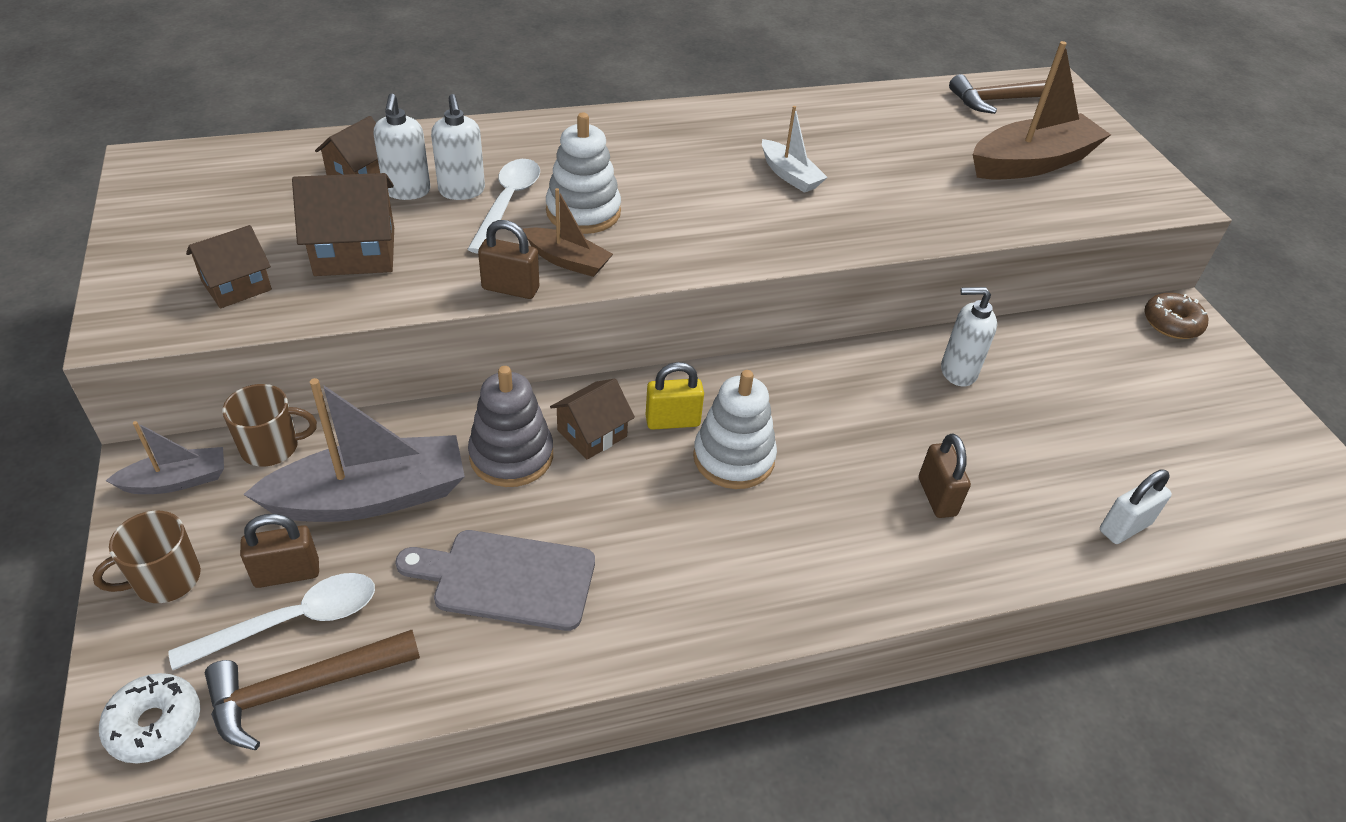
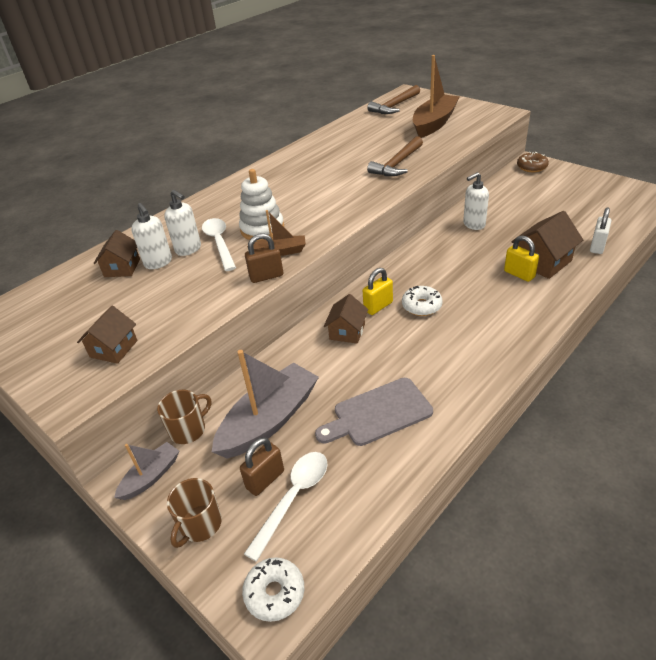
camera: 25 degrees left, 5 degrees down
brown hammer [205,630,420,750] -> brown hammer moved to [367,136,423,176]
brown house [292,173,394,276] -> brown house moved to [511,211,583,279]
grey stacking toy [468,366,553,487] -> none
white stacking toy [693,370,777,489] -> white donut [402,286,443,316]
white boat [762,106,828,193] -> none
brown padlock [919,433,971,518] -> yellow padlock [504,236,539,282]

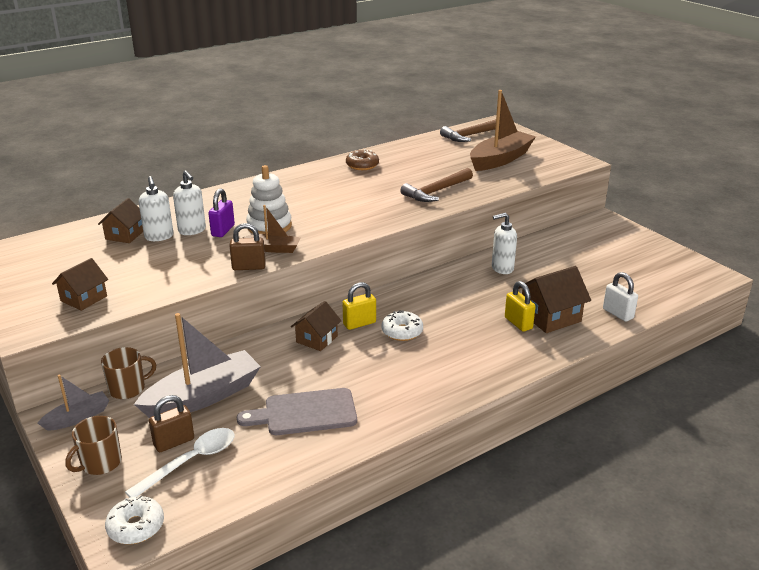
camera: 10 degrees right, 10 degrees down
white spoon [202,218,236,271] -> purple padlock [208,188,235,237]
brown donut [517,152,549,172] -> brown donut moved to [346,149,379,170]
white padlock [590,207,611,254] -> white padlock turned 75 degrees counterclockwise [603,272,638,322]

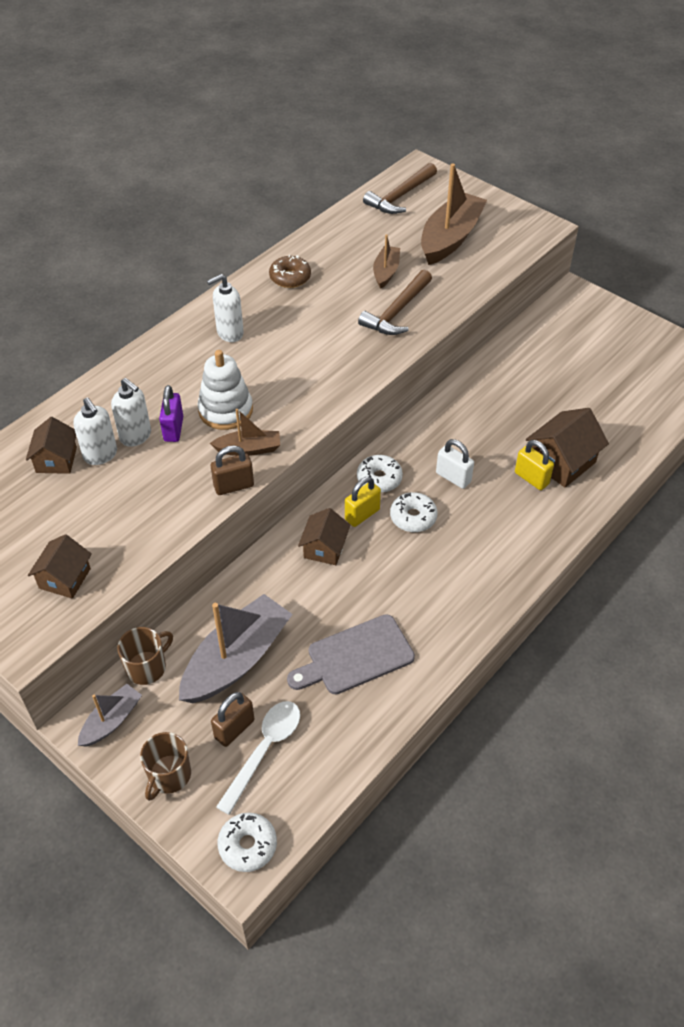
camera: 15 degrees left, 20 degrees up
white soap dispenser [492,213,517,274] -> white soap dispenser moved to [207,274,244,342]
white padlock [603,272,638,322] -> white padlock moved to [436,439,474,489]
none -> white donut [357,455,403,493]
none -> brown boat [373,234,400,289]

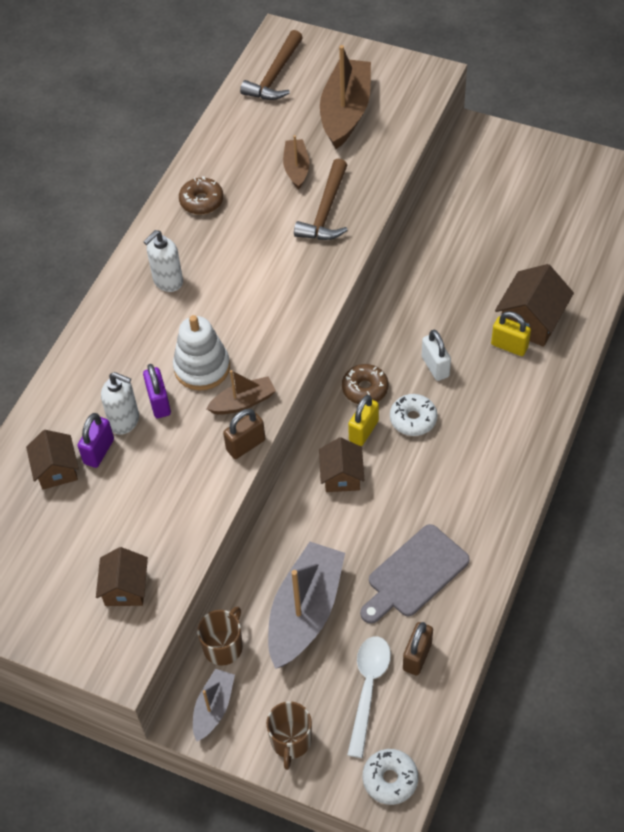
camera: 15 degrees left, 5 degrees up
white soap dispenser [73,398,117,465] -> purple padlock [78,413,114,468]
brown padlock [211,692,254,747] -> brown padlock moved to [403,622,433,675]
white donut [357,455,403,493] -> brown donut [342,364,389,404]
white padlock [436,439,474,489] -> white padlock turned 45 degrees clockwise [422,330,451,381]

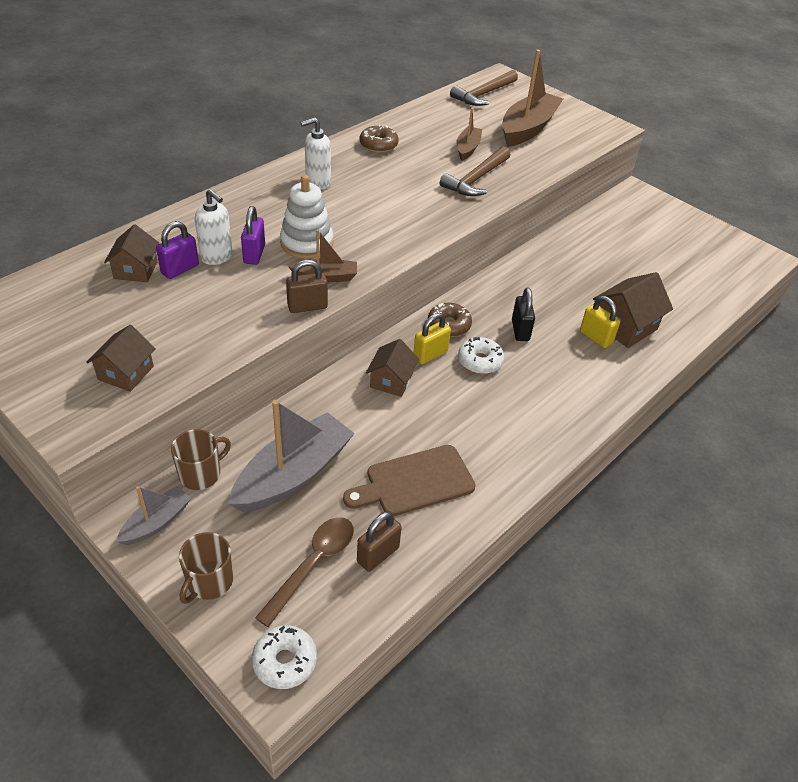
camera: 15 degrees right, 10 degrees down
white spoon [347,636,391,758] -> brown spoon [255,517,354,627]
grey cutting board [360,524,470,624] -> brown cutting board [343,445,476,516]
white padlock [422,330,451,381] -> black padlock [512,288,535,341]

